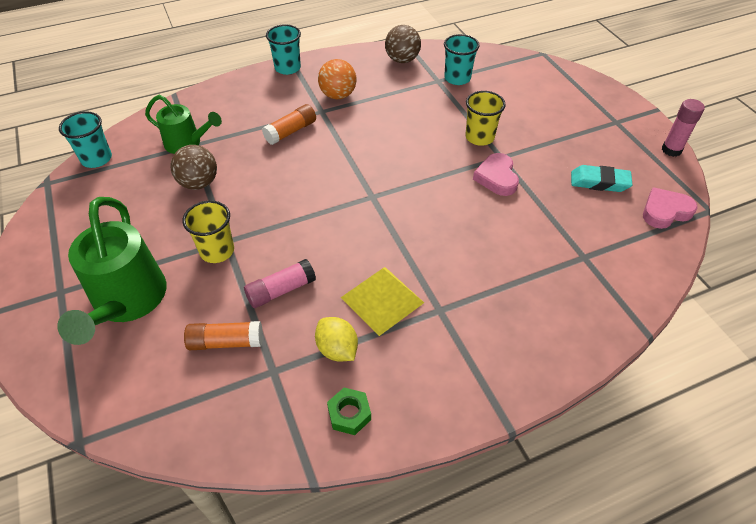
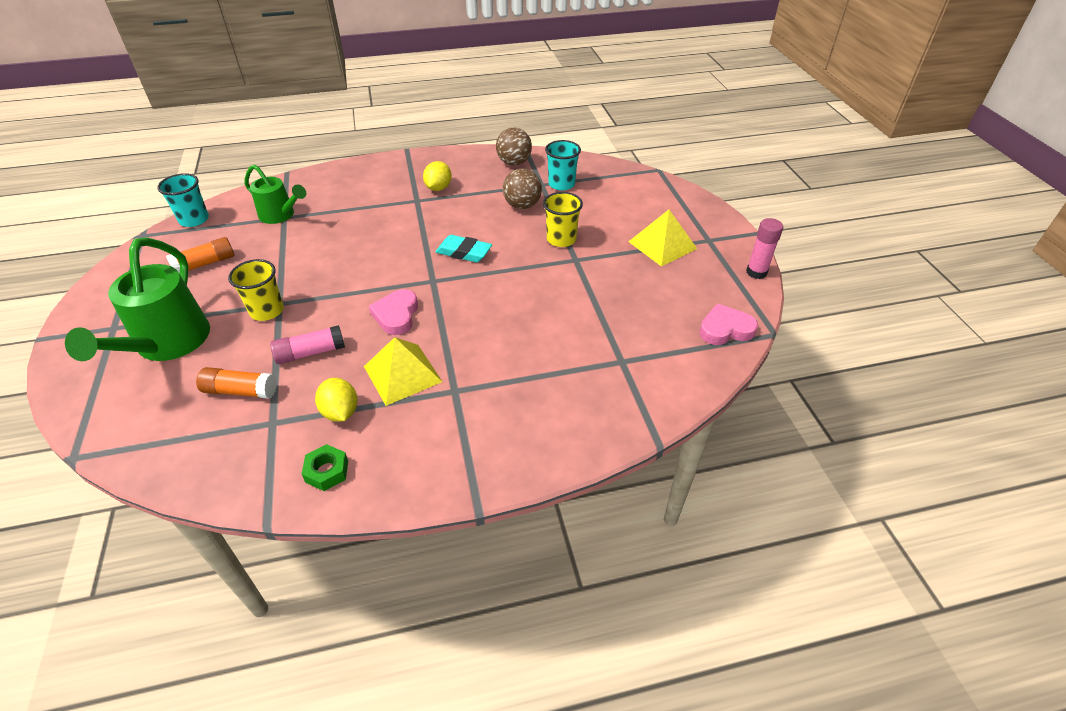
camera: 10 degrees right, 5 degrees down
brown ball [171,145,217,190] -> brown ball moved to [503,168,542,209]
orange glue stick [262,104,316,145] -> orange glue stick moved to [166,237,234,274]
turquoise cup [266,24,301,75] -> none
orange ball [318,59,356,99] -> yellow lemon [423,161,452,191]
pink heart [473,153,519,196] -> pink heart moved to [369,289,418,335]
turquoise eraser [571,165,633,192] -> turquoise eraser moved to [435,235,492,262]
none -> yellow pyramid [628,210,697,266]

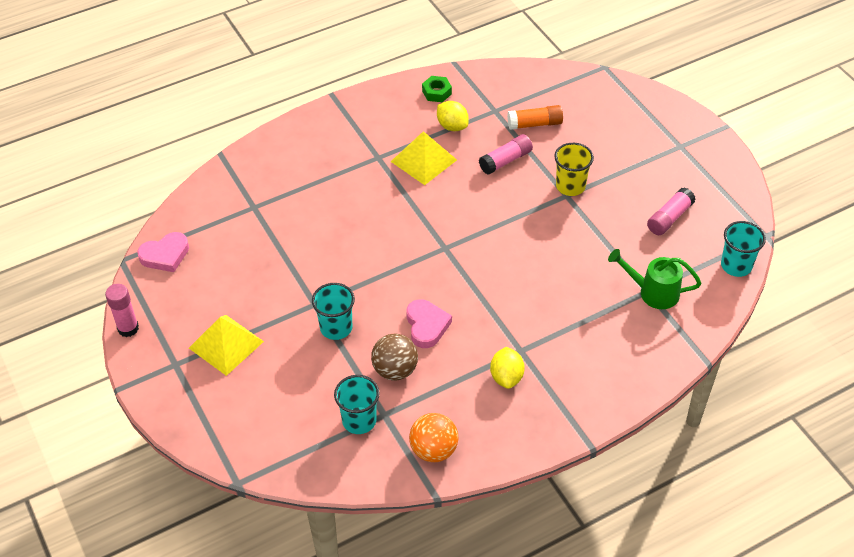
camera: 165 degrees right, 5 degrees up
green watering can [65,238,210,361] -> none
orange glue stick [166,237,234,274] -> pink glue stick [647,187,696,235]
pink heart [369,289,418,335] -> pink heart moved to [406,299,452,348]
turquoise eraser [435,235,492,262] -> none
brown ball [496,128,532,166] -> orange ball [409,413,458,462]
yellow cup [543,192,583,247] -> turquoise cup [312,283,355,340]

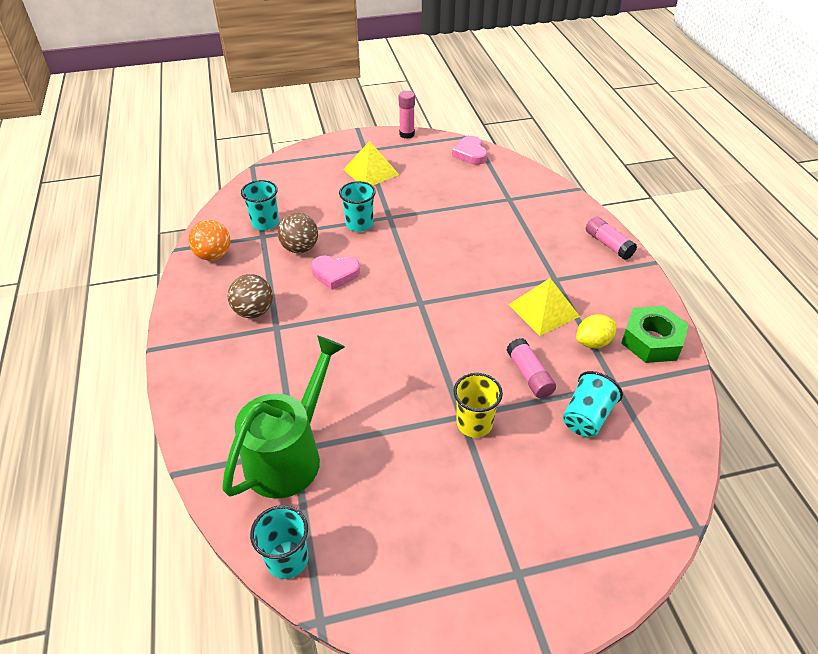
camera: 105 degrees right, 5 degrees down
green nut [422,76,452,102] -> green nut [621,306,689,363], size x1.80
yellow lemon [490,347,525,389] -> brown ball [228,274,273,318]
orange glue stick [507,105,563,130] -> turquoise cup [563,371,623,437]
green watering can [608,249,701,309] -> green watering can [222,335,345,498], size x1.64
pink glue stick [647,187,696,235] -> pink glue stick moved to [586,216,637,260]

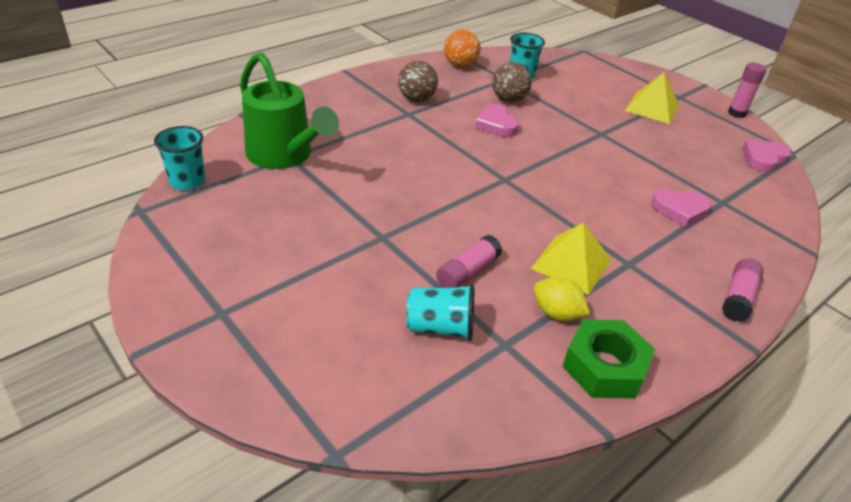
camera: 60 degrees right, 5 degrees down
green watering can [222,335,345,498] -> green watering can turned 45 degrees clockwise [240,52,339,169]
turquoise cup [339,181,376,232] -> none
yellow cup [453,373,503,438] -> none
none -> pink heart [651,189,711,227]

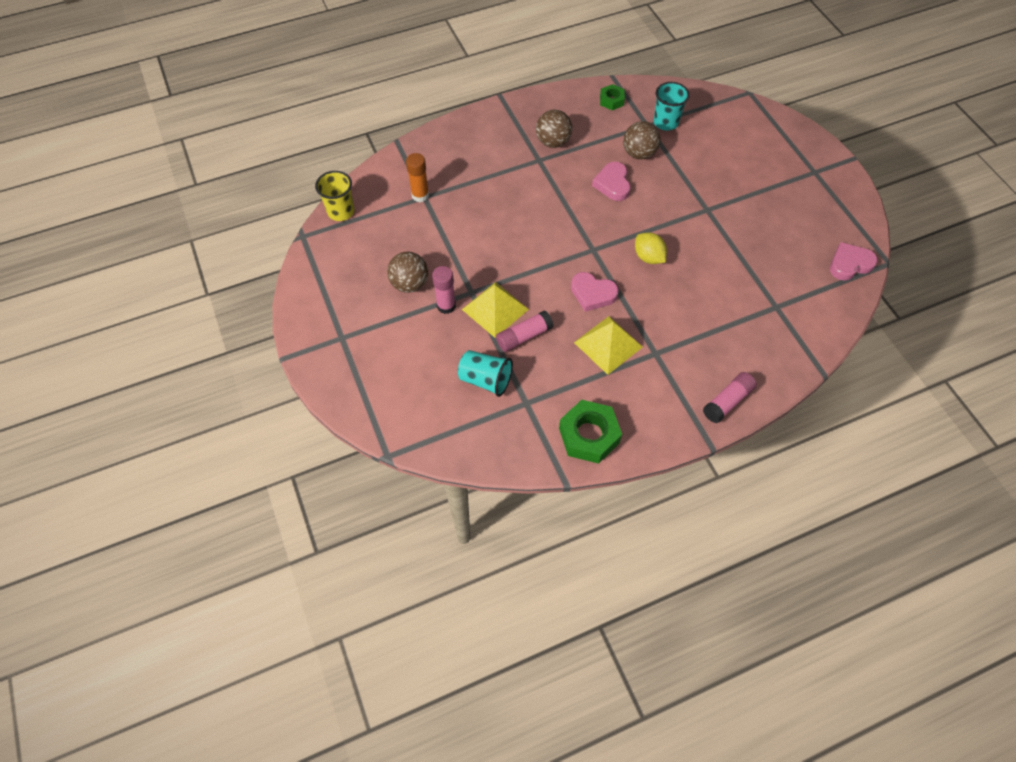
camera: 20 degrees right, 20 degrees up
turquoise cup [154,126,206,190] -> yellow cup [315,171,354,221]
green watering can [240,52,339,169] -> orange glue stick [406,153,429,202]
orange ball [444,29,481,68] -> green nut [600,84,625,110]
yellow lemon [534,277,590,321] -> yellow lemon moved to [635,233,667,264]
yellow pyramid [625,73,679,124] -> yellow pyramid moved to [462,282,529,338]
pink heart [651,189,711,227] -> pink heart moved to [571,272,619,312]
pink glue stick [728,63,766,118] -> pink glue stick moved to [432,266,456,314]
none -> brown ball [387,252,428,293]

